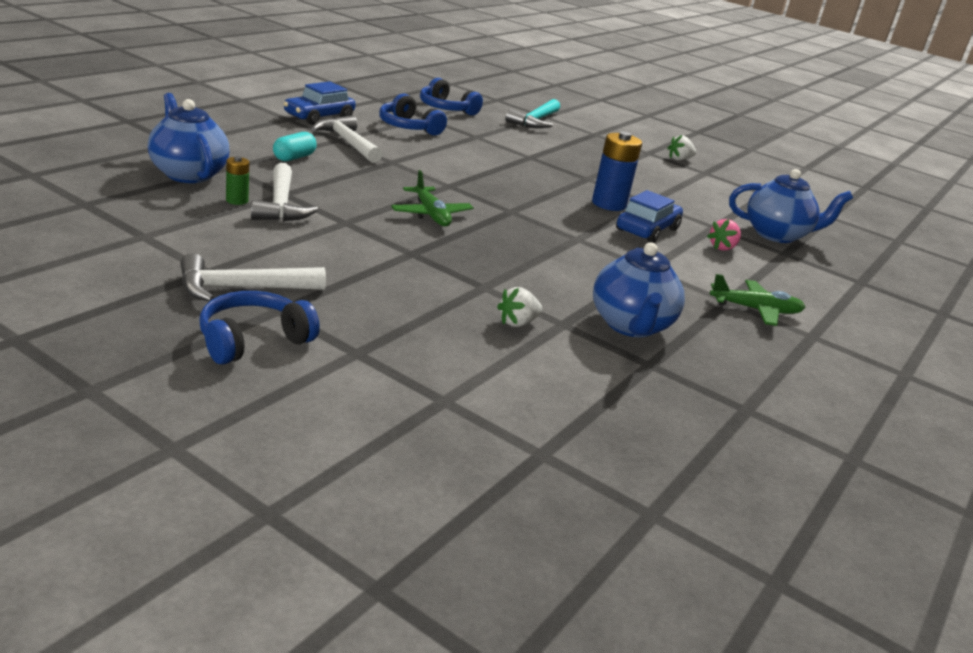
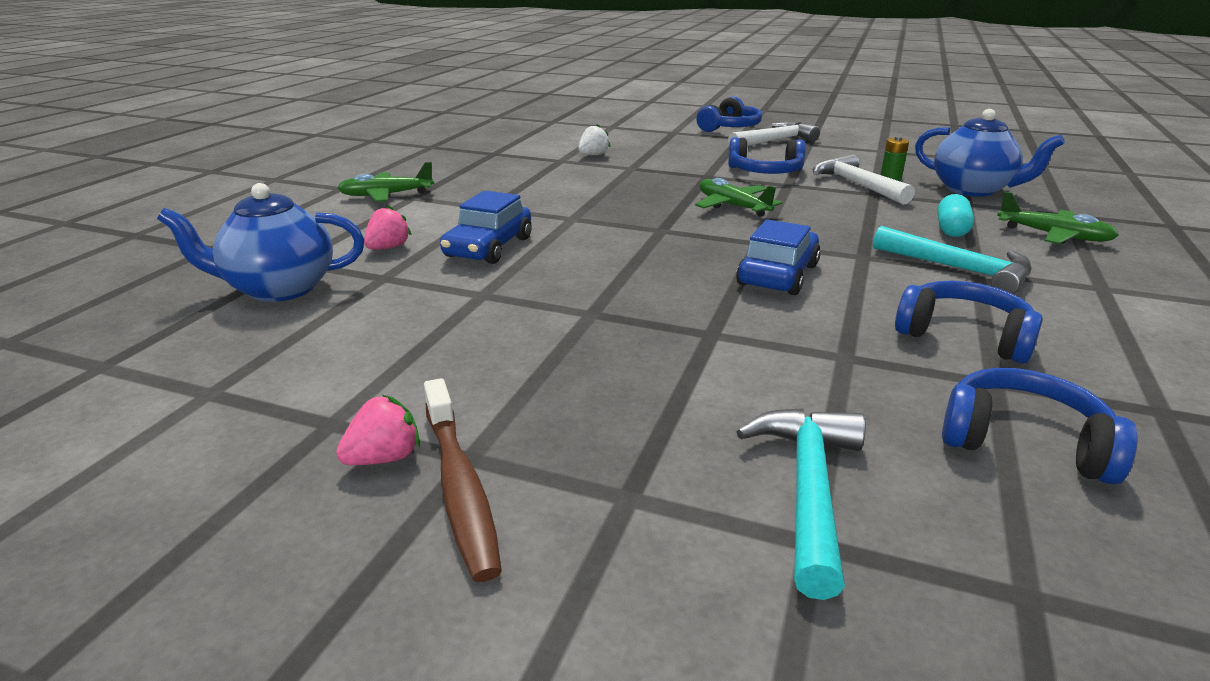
camera: 170 degrees right, 0 degrees up
blue car [283,81,355,125] -> blue car moved to [736,219,821,295]
white hammer [312,115,383,163] -> turquoise hammer [873,226,1032,294]
blue battery [592,131,642,211] -> none
blue teapot [593,242,685,338] -> none
white strawberry [667,135,696,161] -> pink strawberry [336,395,420,465]
none -> brown toothbrush [424,378,502,582]
none -> blue headphones [728,137,806,174]
none -> green plane [997,191,1119,244]

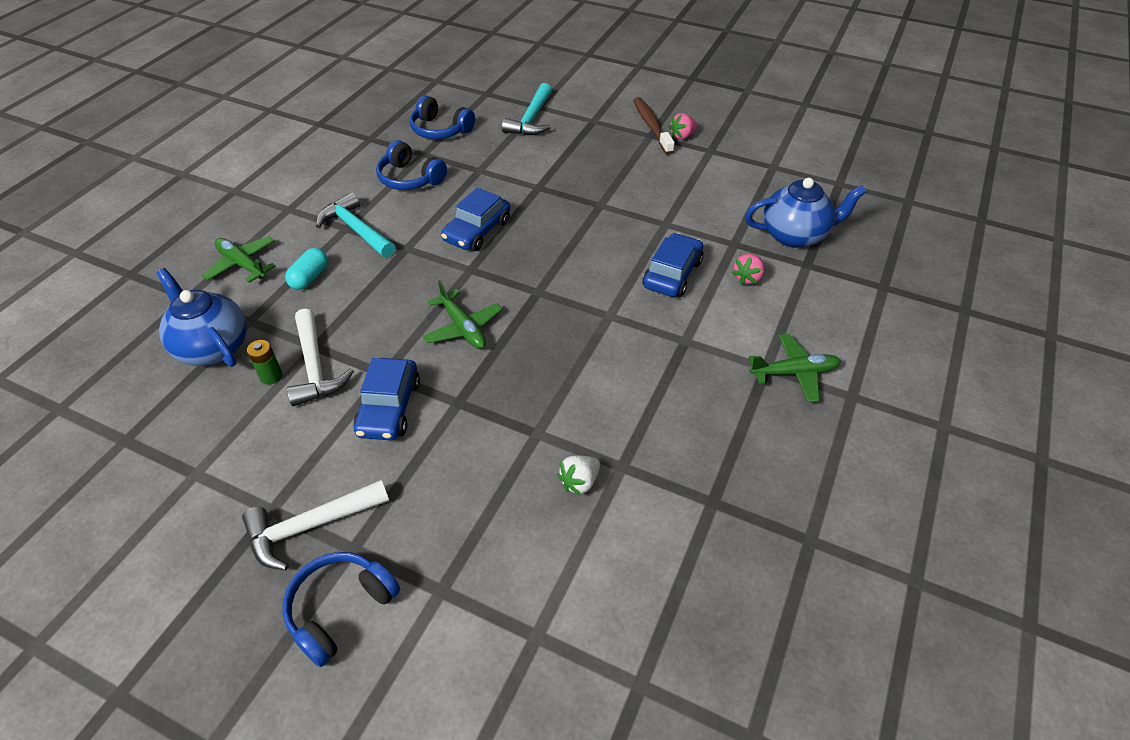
camera: 175 degrees left, 20 degrees up
blue headphones [728,137,806,174] -> blue car [353,358,420,440]

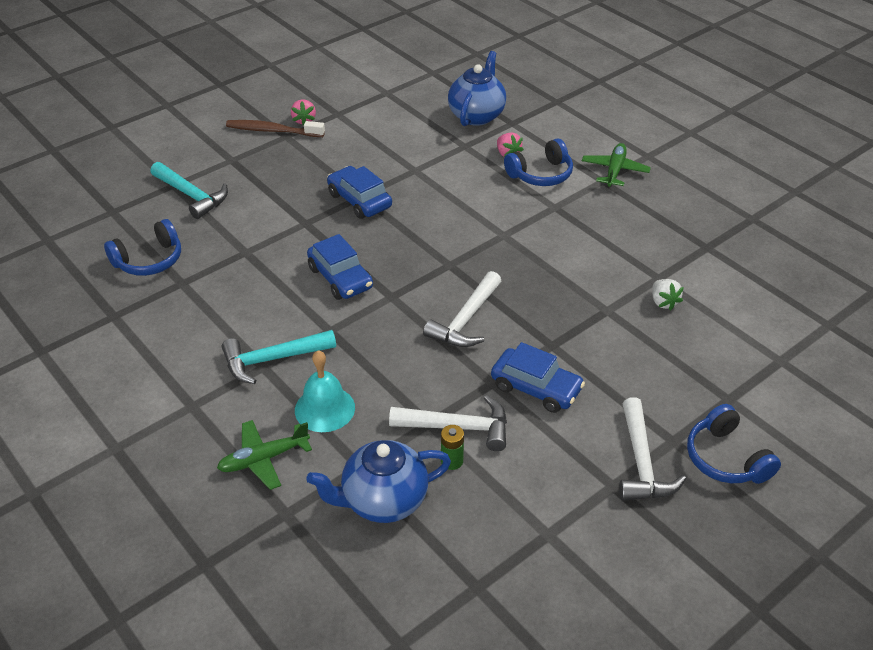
camera: 65 degrees left, 5 degrees down
turquoise capsule [285,248,328,290] -> turquoise bell [295,350,355,432]
blue headphones [376,140,447,190] -> blue headphones moved to [504,138,573,186]
green plane [423,280,502,349] -> white hammer [423,271,501,347]
blue car [643,233,703,297] -> blue car moved to [327,166,392,219]

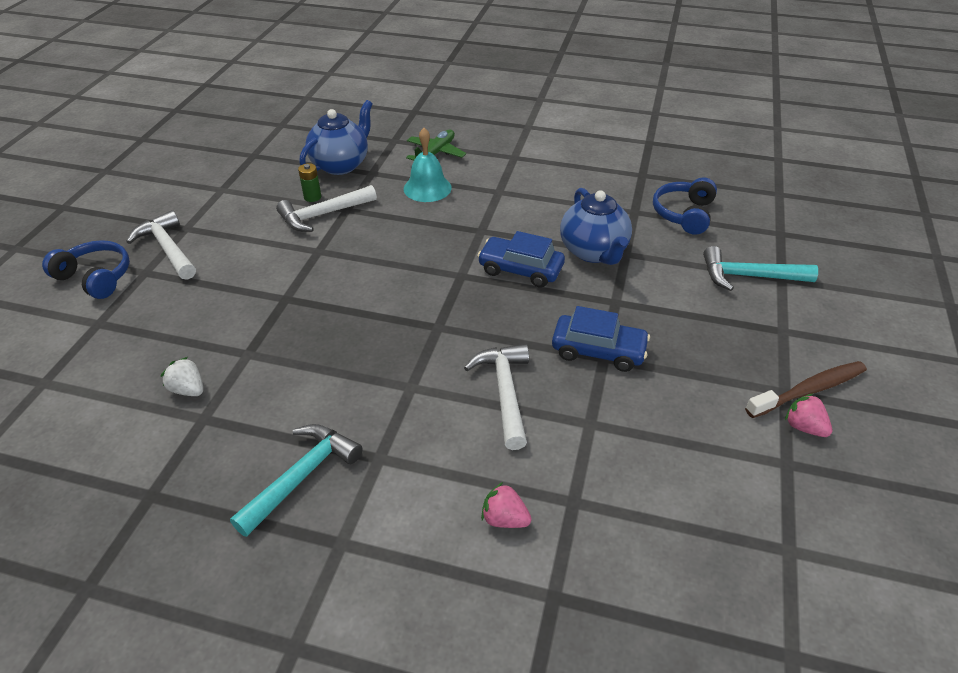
camera: 145 degrees right, 0 degrees up
turquoise hammer [222,330,336,384] -> turquoise hammer moved to [230,424,363,537]
white hammer [423,271,501,347] -> white hammer moved to [464,344,529,450]
blue teapot [448,51,506,126] -> blue teapot moved to [560,188,632,265]
blue car [491,342,585,413] -> none
blue headphones [504,138,573,186] -> none
green plane [582,143,651,187] -> none

